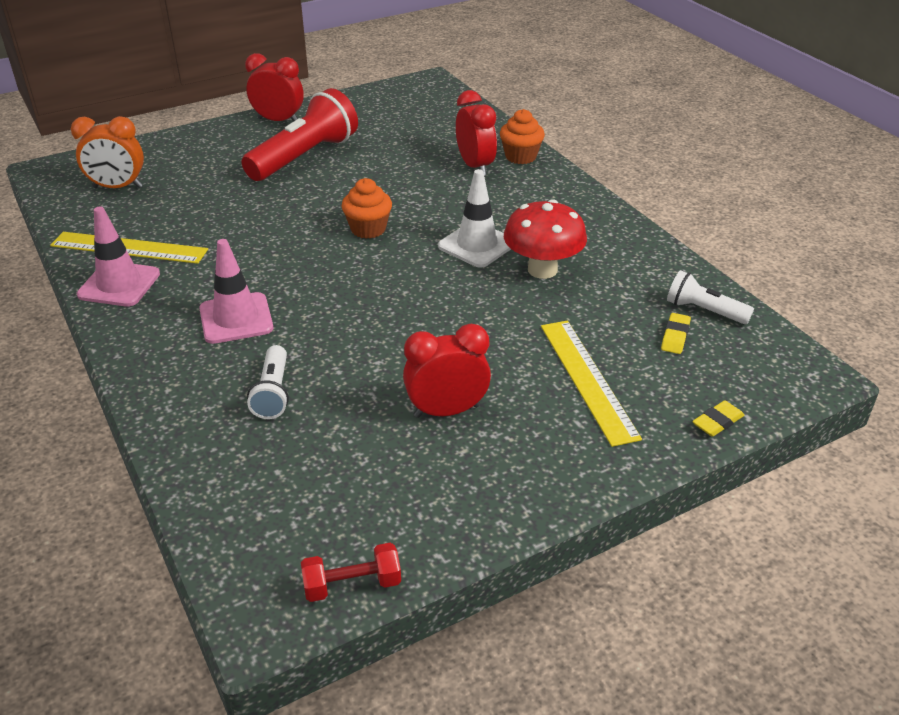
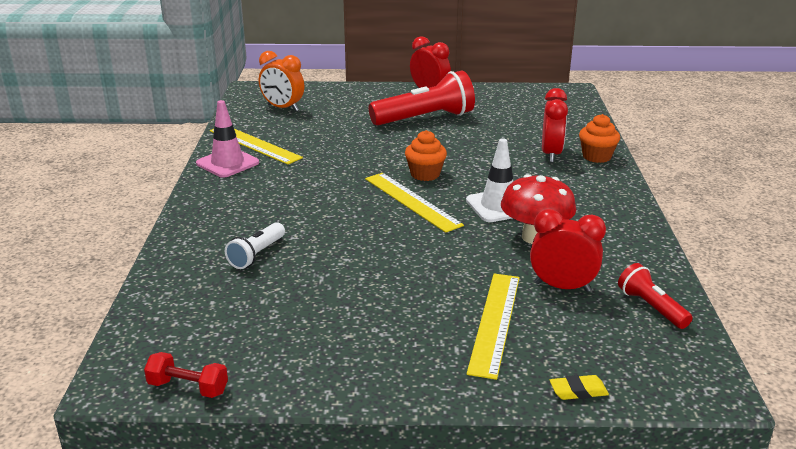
camera: 30 degrees right, 10 degrees down
pink traffic cone [199,239,273,344] -> none
red clock [403,324,491,418] -> red clock moved to [530,209,606,292]
yellow eraser [661,313,691,354] -> none
white flashlight [667,270,754,324] -> red flashlight [618,263,693,329]
none -> yellow ruler [365,173,464,233]

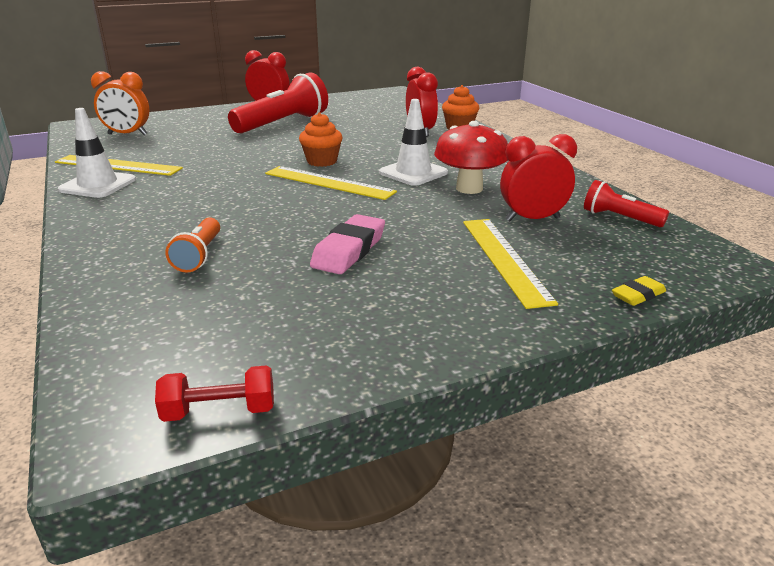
camera: 25 degrees left, 0 degrees up
pink traffic cone [196,100,259,178] -> white traffic cone [58,108,136,198]
white flashlight [225,222,285,269] -> orange flashlight [165,217,220,273]
none -> pink eraser [310,214,385,274]

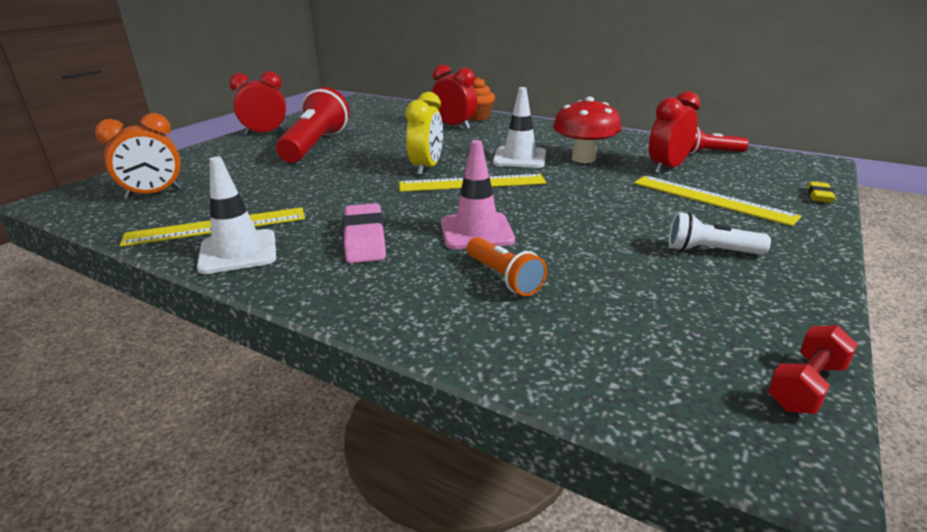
camera: 35 degrees left, 0 degrees up
orange cupcake [299,112,343,167] -> yellow clock [406,92,443,175]
pink eraser [310,214,385,274] -> pink eraser moved to [343,203,386,263]
none -> pink traffic cone [441,140,515,249]
none -> white flashlight [669,212,771,255]

